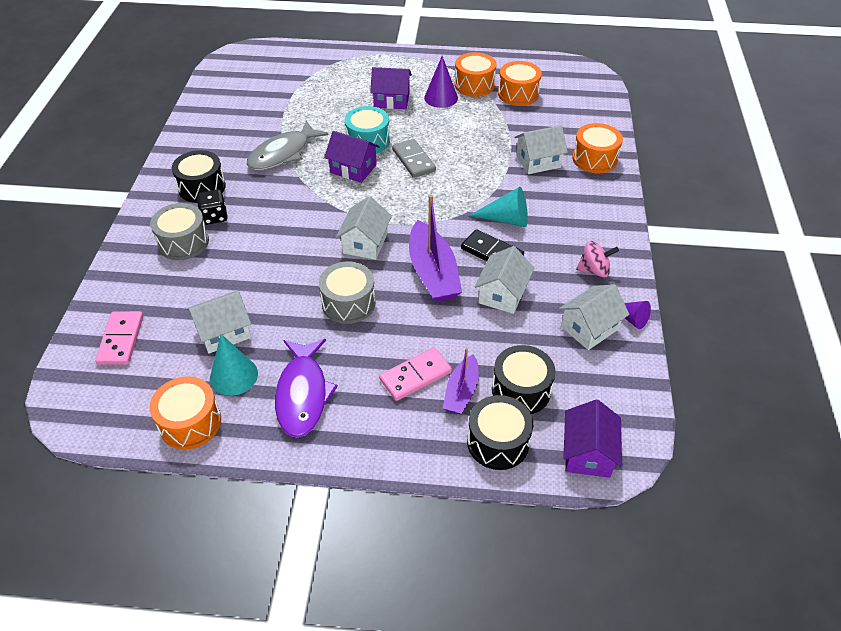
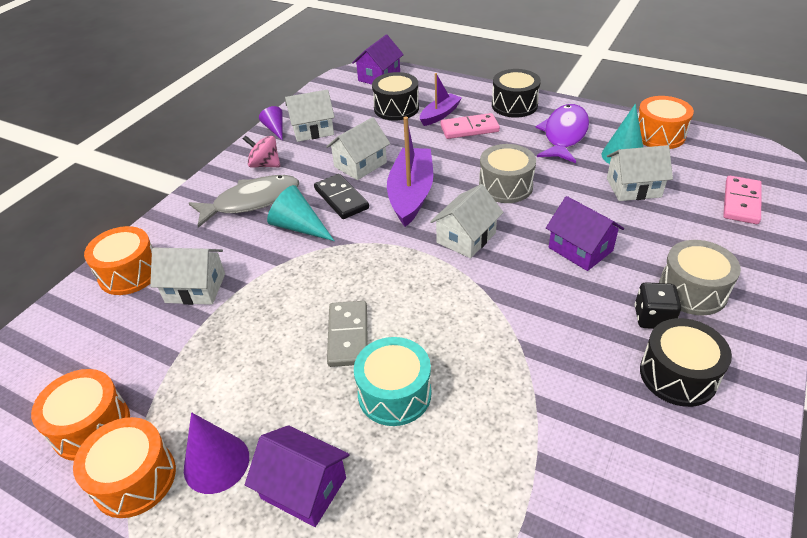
camera: 155 degrees left, 5 degrees down
grey fish [247,121,328,170] -> grey fish moved to [189,175,299,228]
purple house [324,131,380,183] -> purple house moved to [546,196,624,271]
black drum [467,395,533,470] -> black drum moved to [492,69,541,118]

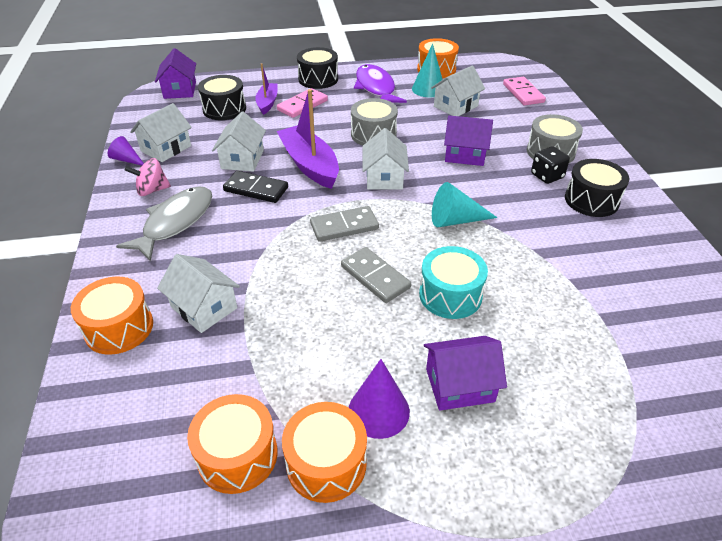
camera: 40 degrees left, 0 degrees up
white house [150,247,225,305] -> white house turned 75 degrees clockwise [157,254,240,333]
turquoise cone [267,185,334,241] -> turquoise cone moved to [432,182,497,227]
none -> grey domino [310,206,379,242]

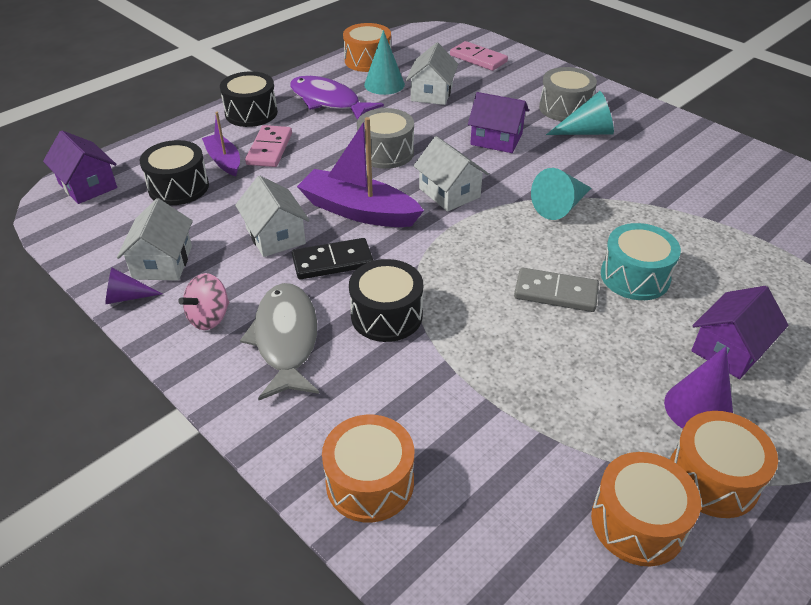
camera: 35 degrees left, 0 degrees up
white house [157,254,240,333] -> none
grey domino [310,206,379,242] -> none
purple house [444,115,493,166] -> purple house turned 45 degrees clockwise [468,92,529,153]
black dice [531,146,570,184] -> turquoise cone [546,91,614,135]
black drum [565,159,630,217] -> black drum moved to [349,259,423,342]

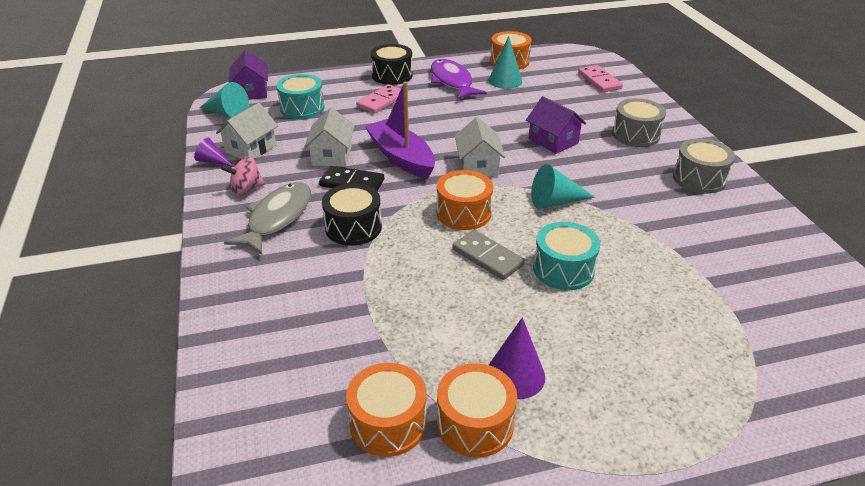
camera: 30 degrees right, 5 degrees down
black drum [140,140,209,205] -> turquoise drum [276,74,325,119]
purple boat [202,112,240,176] -> none
orange drum [322,415,414,523] -> orange drum moved to [437,170,493,230]
grey drum [357,108,414,169] -> grey drum moved to [673,138,735,194]
white house [406,43,458,105] -> none
turquoise cone [546,91,614,135] -> turquoise cone moved to [199,82,249,118]
purple house [691,286,788,379] -> none

